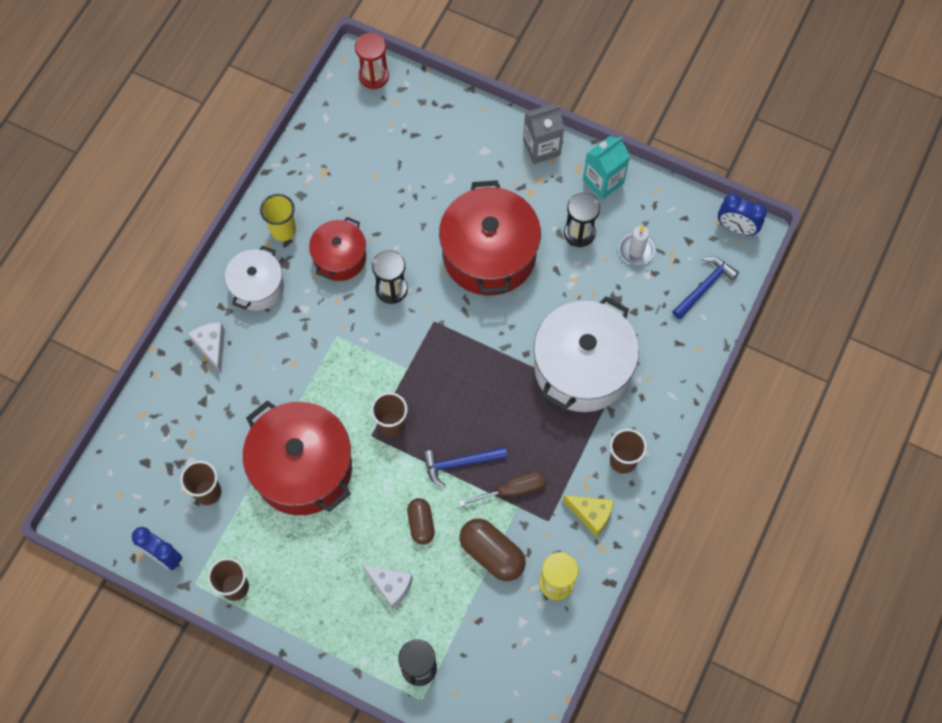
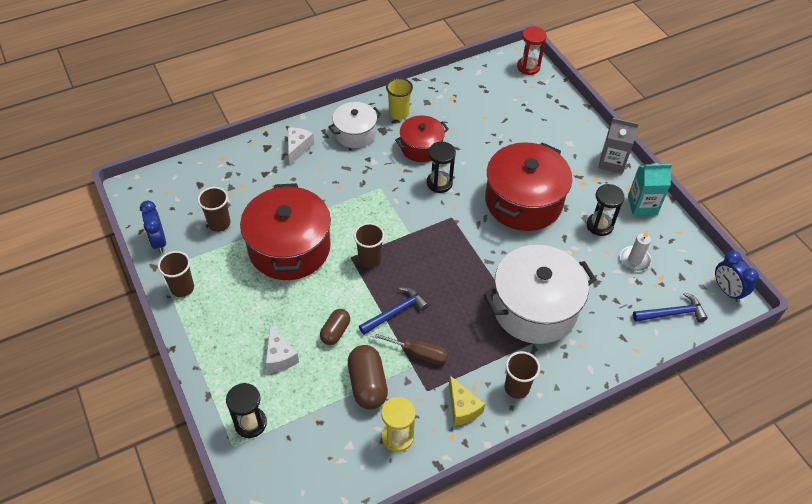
camera: 35 degrees right, 15 degrees down
blue hammer [423,447,507,488] -> blue hammer turned 120 degrees clockwise [359,287,428,335]

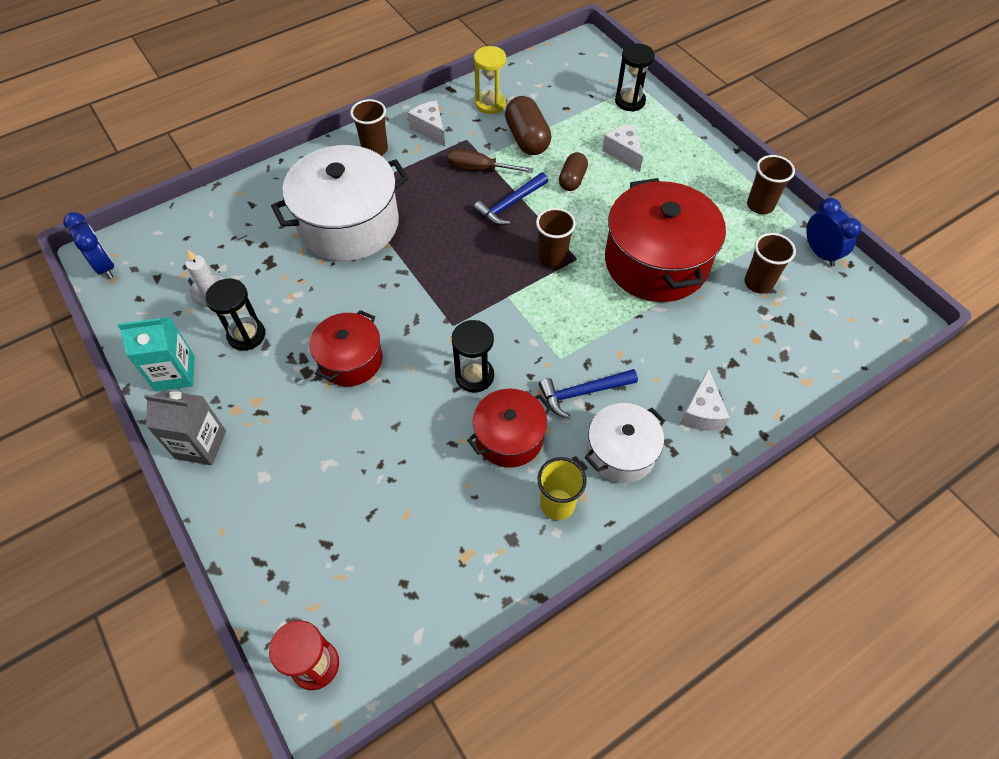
camera: 175 degrees right, 5 degrees up
yellow cheese [449,376,485,426] -> white cheese [408,100,445,146]
red pot [485,142,572,231] -> red pot [310,310,382,387], size x0.57
blue hammer [633,292,708,322] -> blue hammer moved to [539,369,638,418]

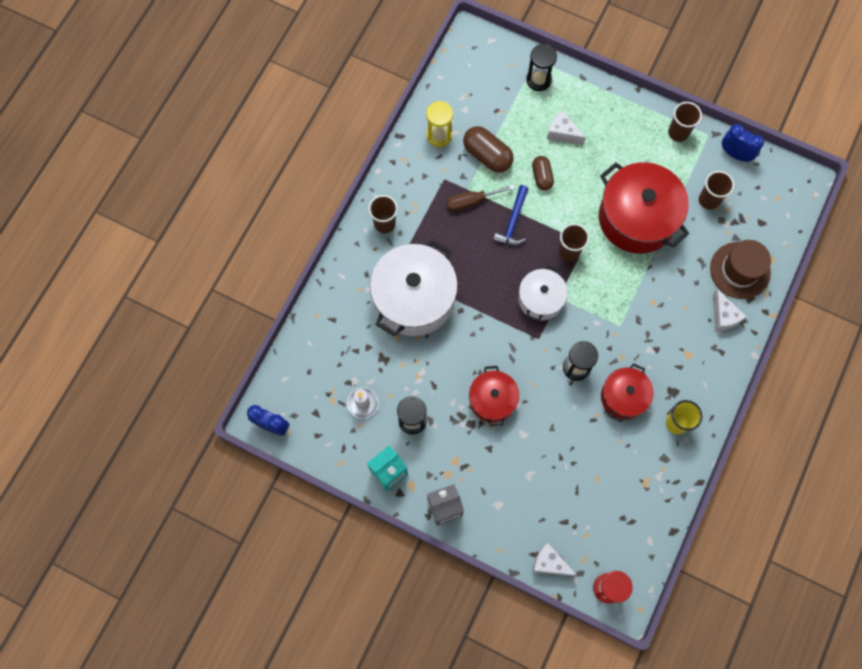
camera: 30 degrees left, 15 degrees up
white cheese [408,100,445,146] -> white cheese moved to [532,543,577,576]
blue hammer [539,369,638,418] -> none
white pot [585,403,665,483] -> white pot moved to [518,265,568,322]
none -> brown hat [710,240,771,299]

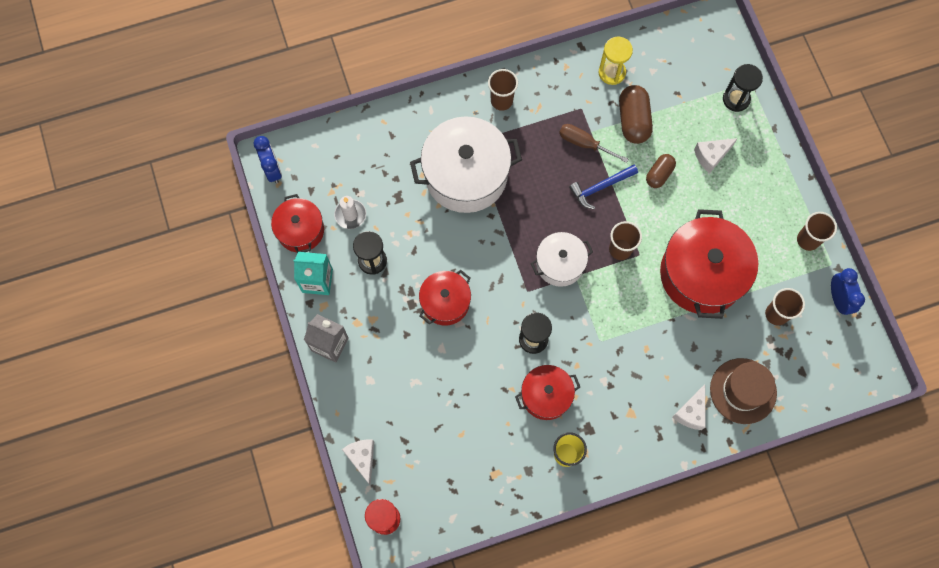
camera: 45 degrees right, 0 degrees up
white cheese [547,110,586,145] -> white cheese turned 105 degrees counterclockwise [694,138,738,174]
none -> red pot [271,194,324,253]

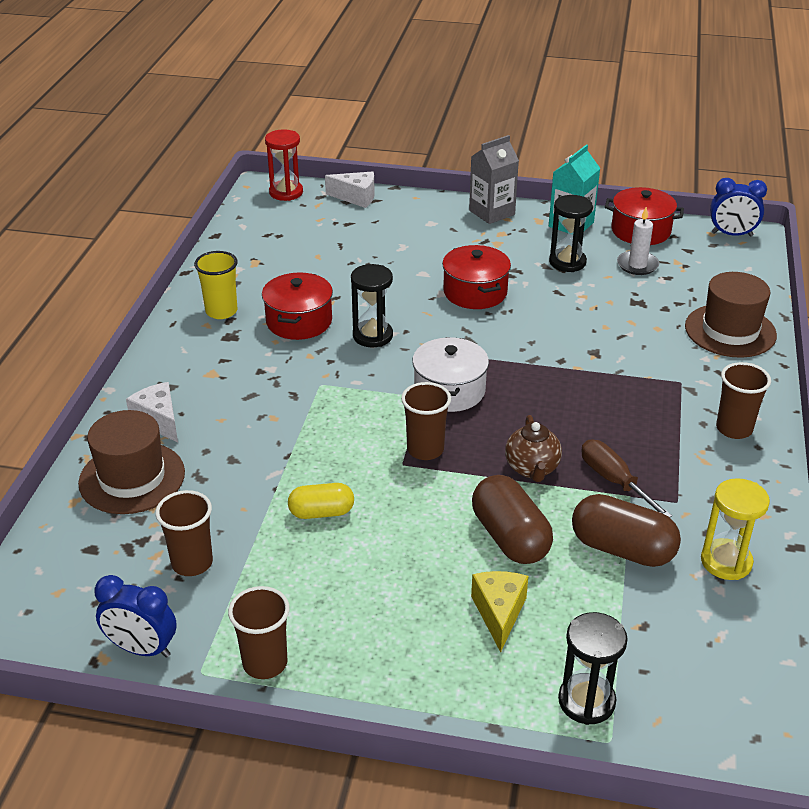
camera: 120 degrees right, 35 degrees down
white pot [410,116,522,213] -> none
brown screwdriver [559,124,628,163] -> brown screwdriver turned 90 degrees counterclockwise [581,440,672,517]
blue hammer [569,165,638,209] -> brown teapot [505,415,562,482]
brown capsule [646,154,676,188] -> brown capsule [472,475,553,564], size x1.59
red pot [660,209,758,319] -> yellow capsule [288,483,354,519]
white cheese [694,138,738,174] -> yellow cheese [471,571,529,652]
none -> brown hat [685,272,777,358]

